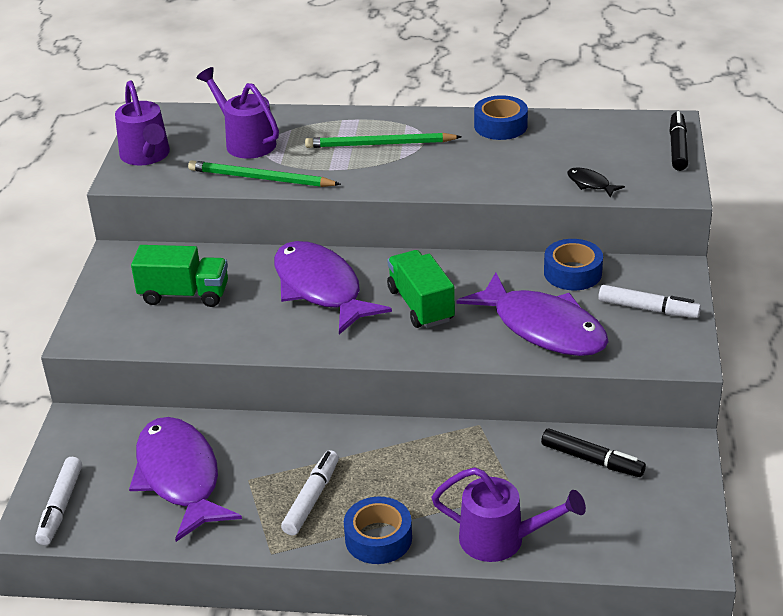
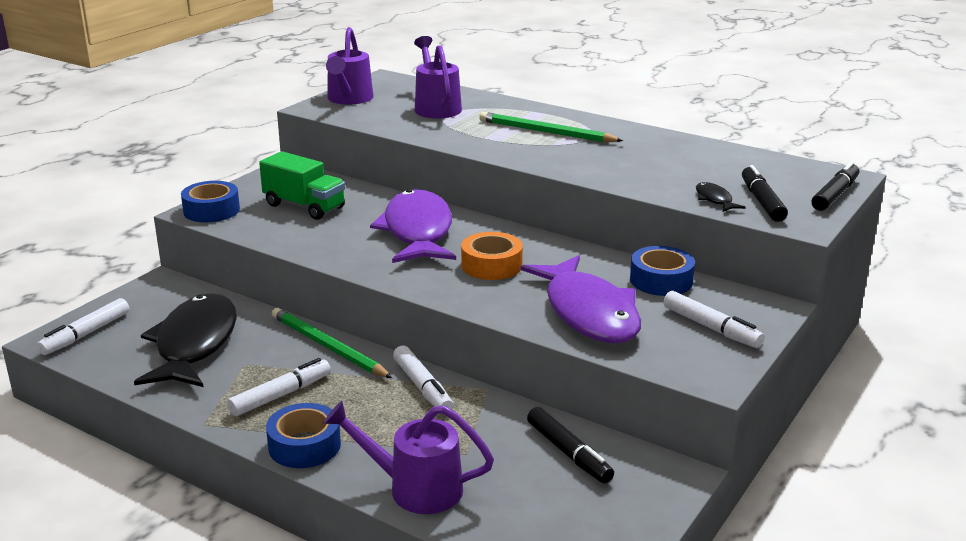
camera: 25 degrees right, 10 degrees down
purple fish [129,417,242,542] -> black fish [134,293,237,387]
green pencil [188,160,341,187] -> green pencil moved to [272,308,392,378]
green truck [387,250,455,328] -> orange tape [461,232,523,280]
purple watering can [431,467,586,562] -> purple watering can turned 150 degrees clockwise [323,401,494,514]
blue tape [474,95,528,140] -> blue tape moved to [181,181,240,222]
none -> white marker [393,345,453,410]
none -> black marker [742,165,788,222]

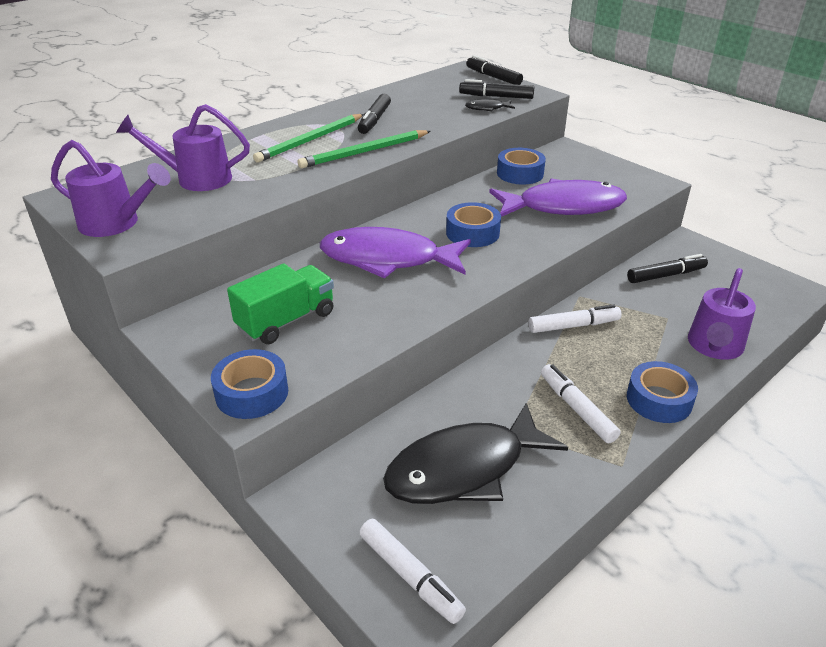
camera: 75 degrees left, 10 degrees up
black fish [134,293,237,387] -> black fish turned 45 degrees counterclockwise [383,403,568,504]
green pencil [272,308,392,378] -> green pencil moved to [298,130,431,168]
orange tape [461,232,523,280] -> blue tape [446,202,501,247]
white marker [663,291,765,348] -> none
none -> black marker [358,94,391,134]

